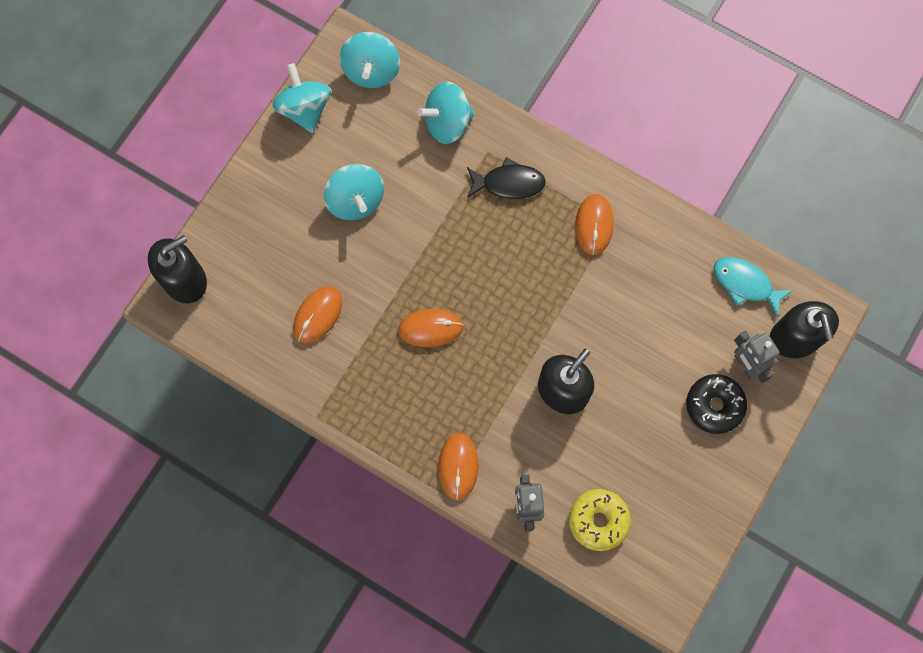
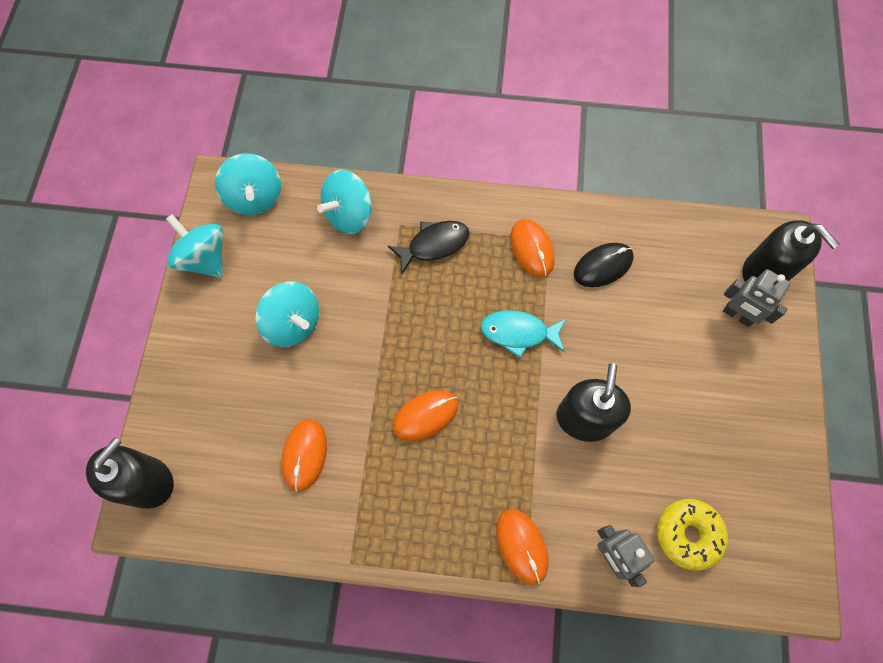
camera: 25 degrees left, 5 degrees down
black donut [686,374,747,434] -> none
turquoise fish [714,257,793,318] -> turquoise fish moved to [480,310,566,358]
none -> black mouse [574,243,633,287]

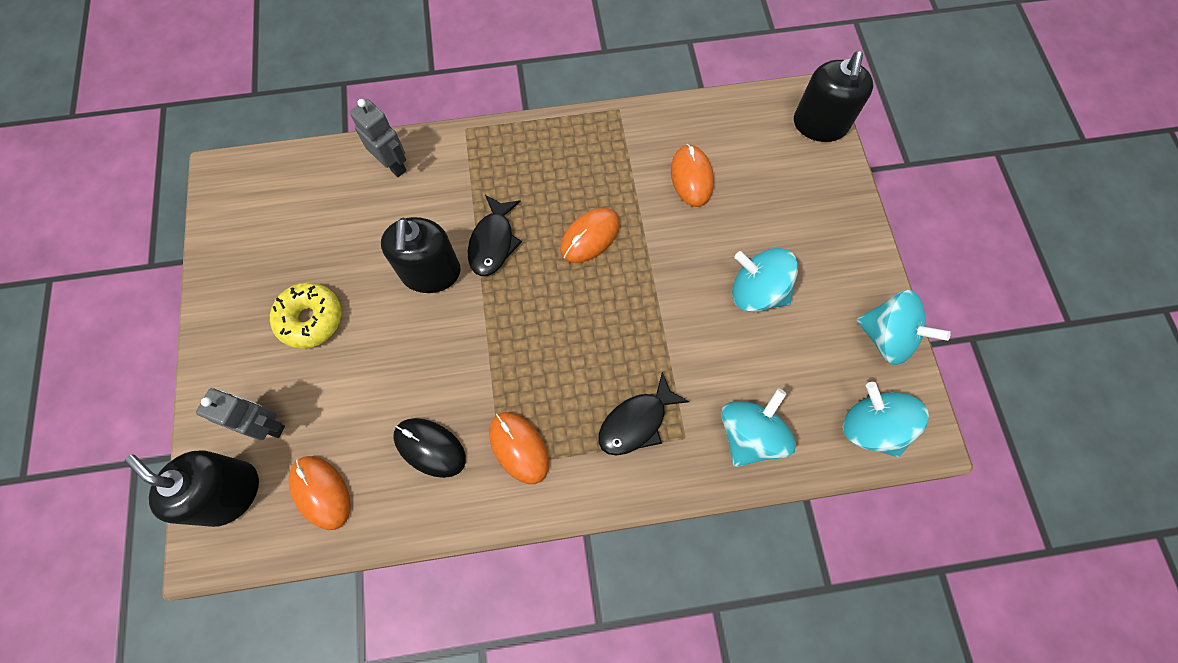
camera: 165 degrees right, 0 degrees up
turquoise fish [480,310,566,358] -> none
orange mouse [496,509,549,585] -> orange mouse moved to [288,456,351,530]
black mouse [574,243,633,287] -> black mouse turned 75 degrees clockwise [393,418,466,478]
yellow donut [657,499,728,571] -> yellow donut moved to [270,283,342,349]
none -> black fish [468,195,522,276]

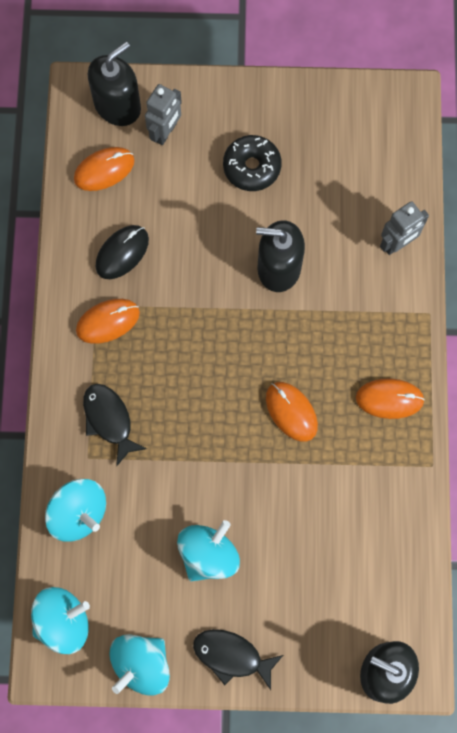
camera: 100 degrees right, 5 degrees up
yellow donut [270,283,342,349] -> black donut [223,135,282,191]
black fish [468,195,522,276] -> black fish moved to [193,629,283,690]
orange mouse [671,144,714,207] -> orange mouse moved to [356,379,425,419]

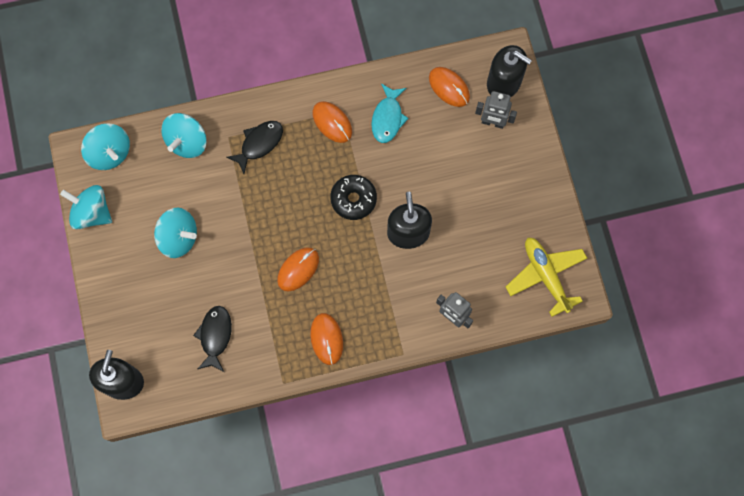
camera: 75 degrees right, 0 degrees up
black mouse [96,225,149,279] -> turquoise fish [371,83,409,143]
black fish [193,629,283,690] -> black fish moved to [193,306,232,372]
black donut [223,135,282,191] -> black donut moved to [330,175,377,220]
none -> yellow plane [506,238,587,317]

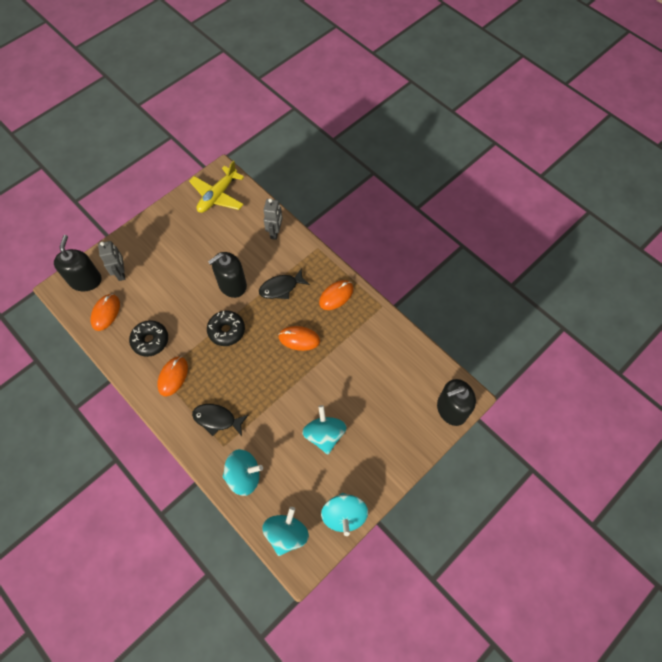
camera: 120 degrees left, 10 degrees down
black fish [193,306,232,372] -> black fish moved to [259,268,310,299]
turquoise fish [371,83,409,143] -> black donut [129,320,168,357]

